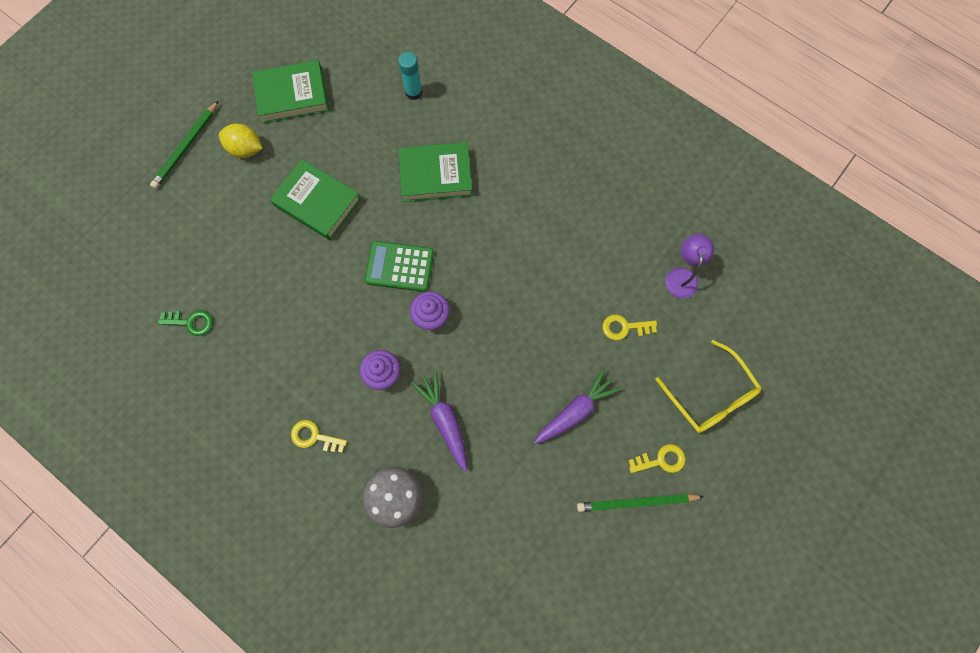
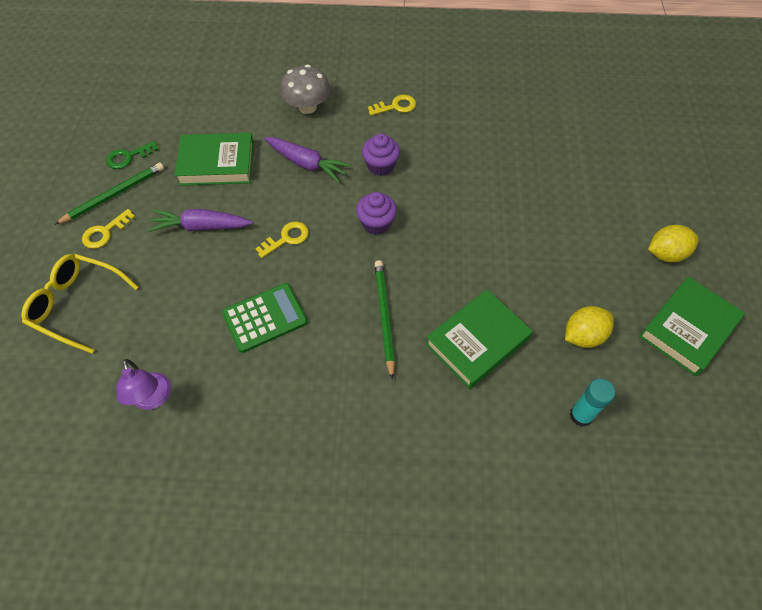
camera: 145 degrees right, 15 degrees down
green pencil [150,101,218,189] -> green pencil moved to [374,260,395,380]
green key [158,310,213,336] -> green key moved to [106,141,159,169]
green book [270,159,361,240] -> green book moved to [174,133,254,186]
green calculator [365,241,434,292] -> green calculator moved to [222,283,307,353]
purple carrot [534,368,622,444] -> purple carrot turned 75 degrees clockwise [147,209,253,232]
yellow key [602,314,657,341] -> yellow key moved to [255,222,309,258]
none -> yellow lemon [565,306,614,348]

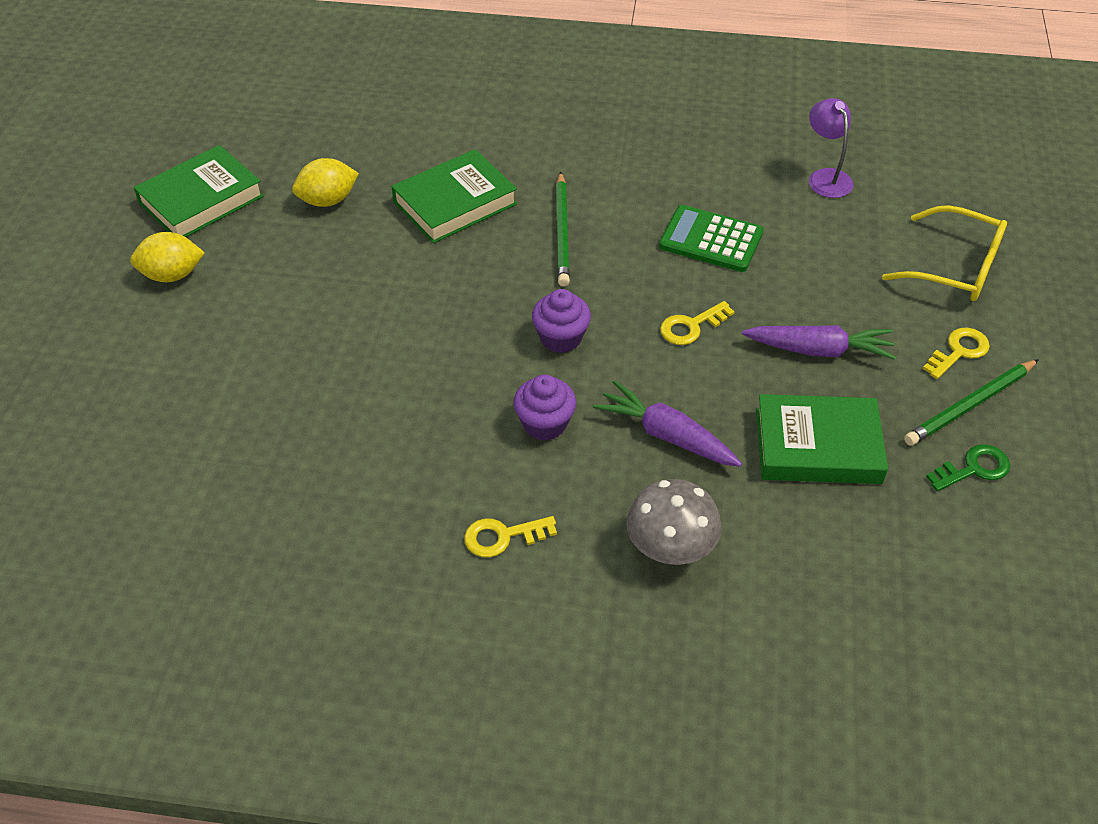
camera: 175 degrees left, 10 degrees down
green calculator [222,283,307,353] -> green calculator turned 45 degrees clockwise [659,205,763,272]
turquoise glue stick [570,379,615,427] -> none

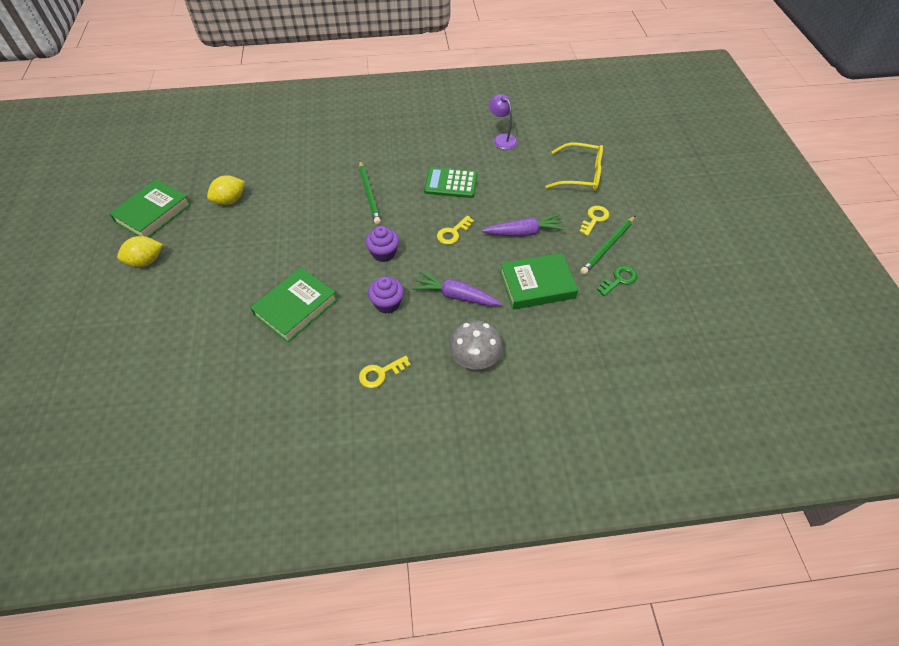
camera: 15 degrees left, 5 degrees up
green book [391,149,517,243] -> green book moved to [250,267,337,343]

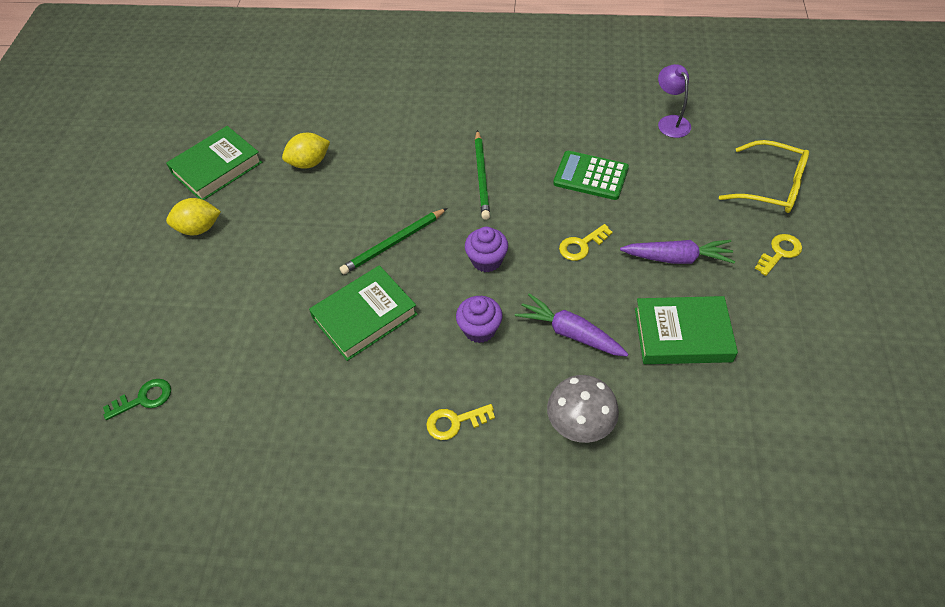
camera: 15 degrees right, 0 degrees up
green pencil [580,215,636,274] -> green pencil moved to [340,208,447,274]
green key [597,266,637,296] -> green key moved to [103,379,171,420]

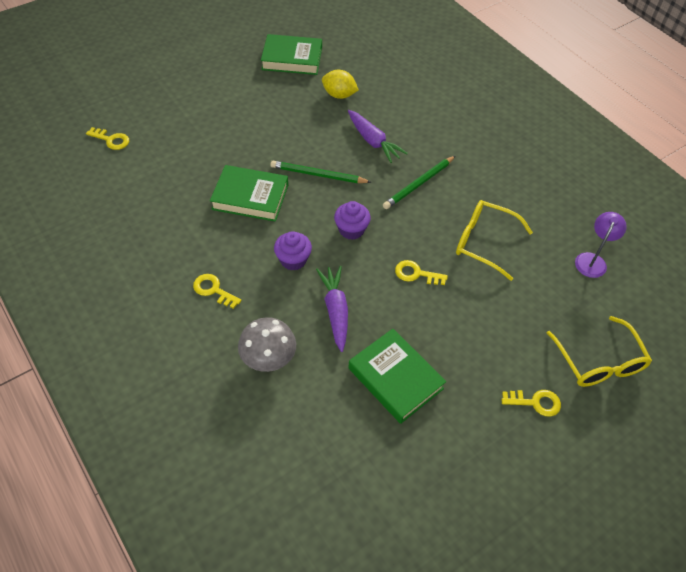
camera: 45 degrees right, 0 degrees up
green key [103,379,171,420] -> yellow key [86,127,129,150]
yellow lemon [166,198,221,235] -> none
green calculator [553,151,629,200] -> yellow glasses [456,200,533,281]
purple carrot [620,240,735,264] -> purple carrot moved to [348,110,408,163]

